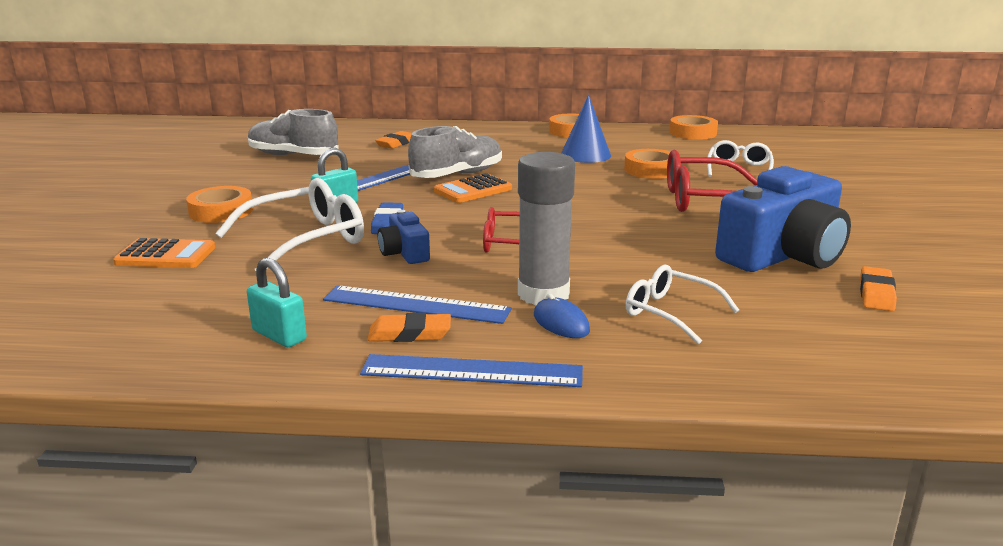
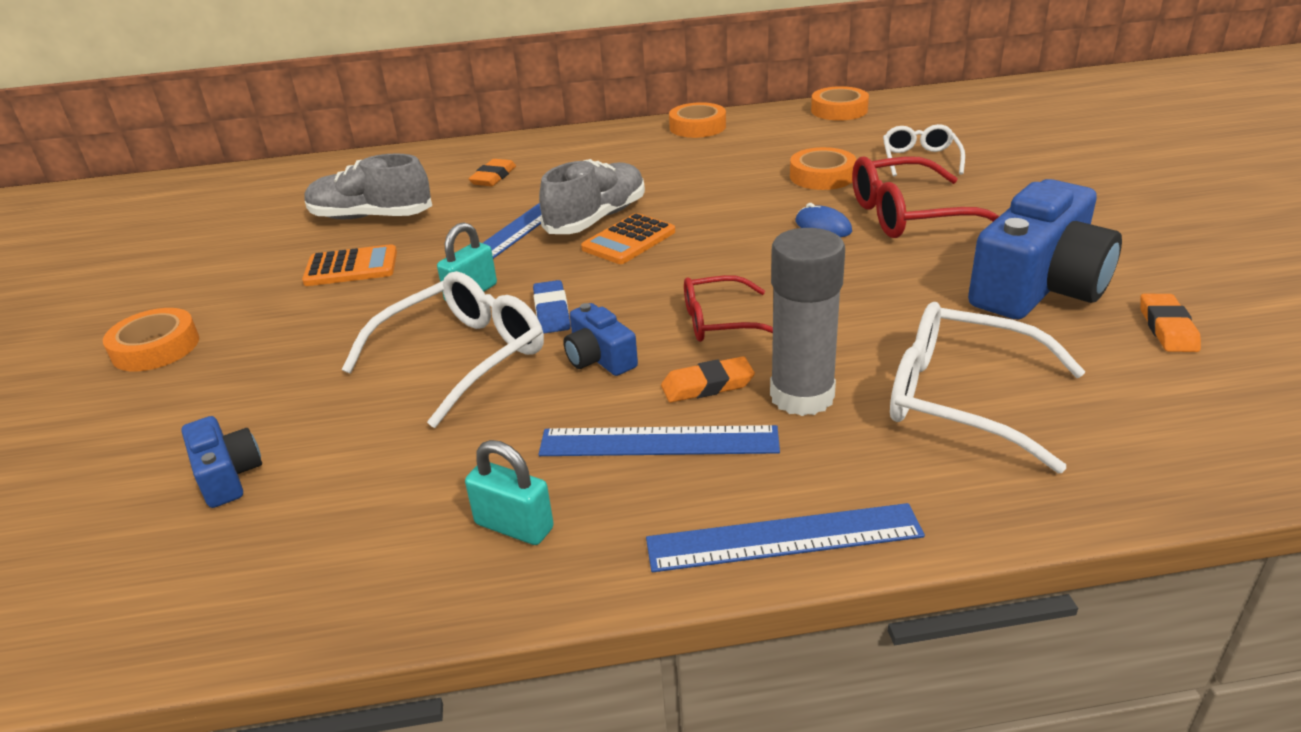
camera: 10 degrees left, 10 degrees up
orange calculator [113,238,215,268] -> orange calculator moved to [302,244,397,286]
orange tape [186,186,253,223] -> orange tape moved to [103,308,199,371]
orange eraser [367,313,451,342] -> orange eraser moved to [661,356,755,403]
blue mouse [534,294,590,338] -> blue mouse moved to [795,203,852,237]
blue cone [561,95,611,163] -> none
white glasses [626,265,739,344] -> white glasses [890,302,1086,473], size x1.62
none -> blue camera [181,416,262,508]

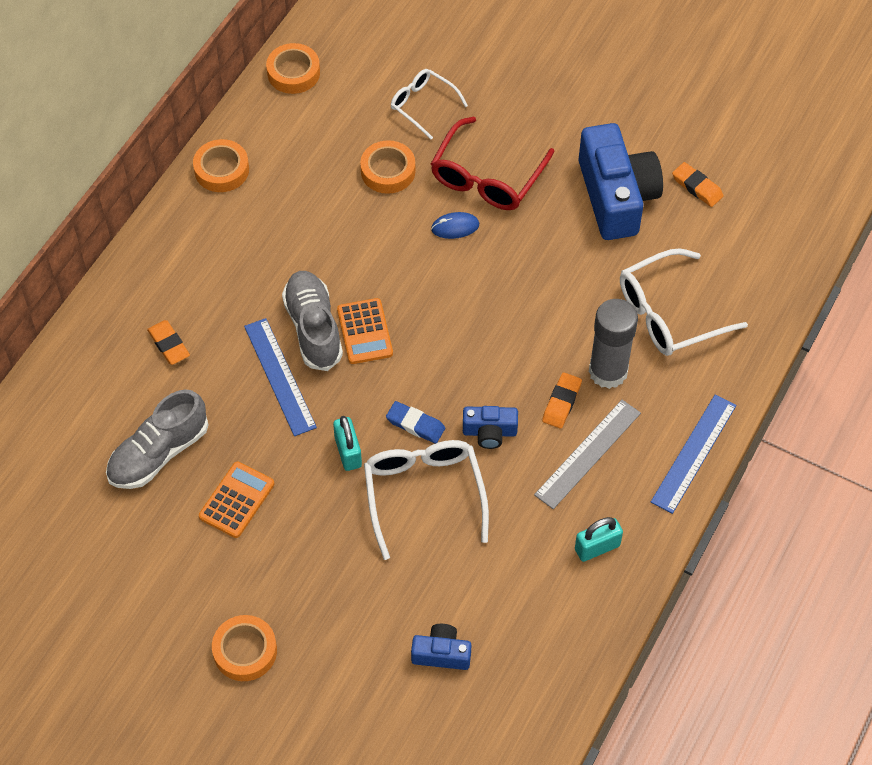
camera: 55 degrees left, 25 degrees up
blue ruler [538,425,780,456] -> grey ruler [534,400,641,509]
red glasses [684,275,773,342] -> none

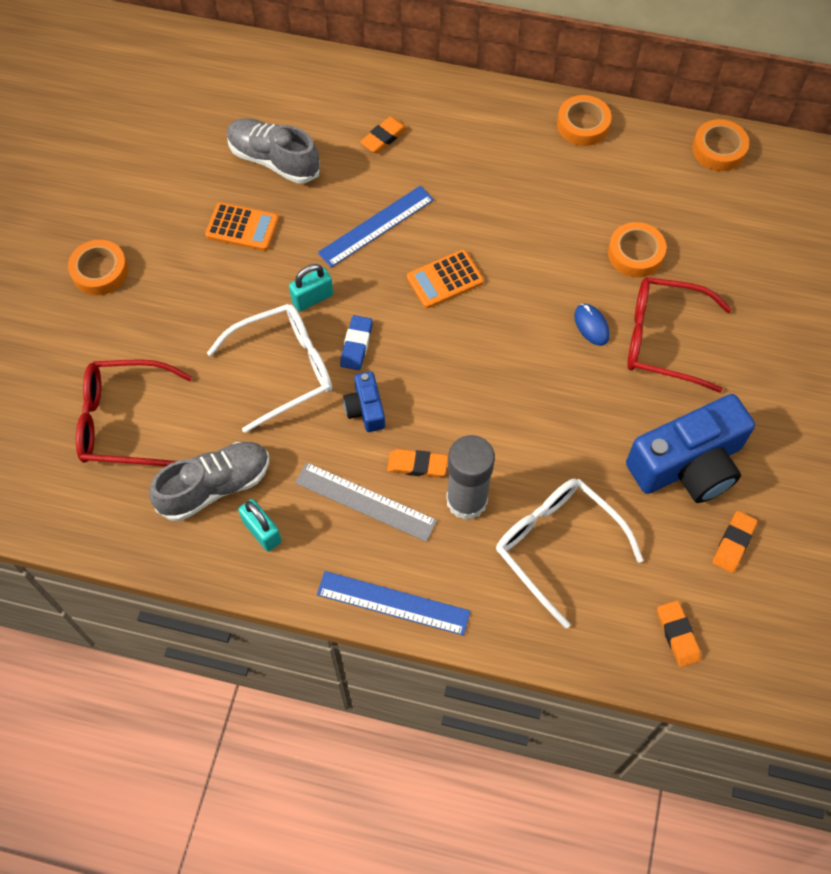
camera: 75 degrees right, 5 degrees up
grey shoe [282,271,343,371] -> grey shoe moved to [149,442,269,521]
white glasses [391,69,468,139] -> none
blue camera [411,624,471,670] -> red glasses [76,359,192,466]
none -> orange eraser [657,600,701,667]

